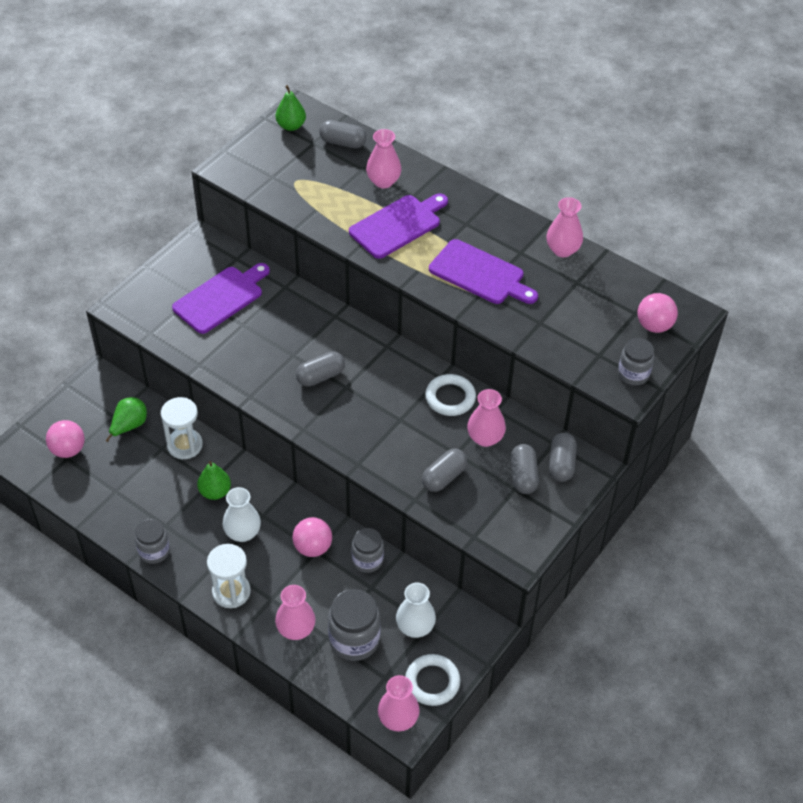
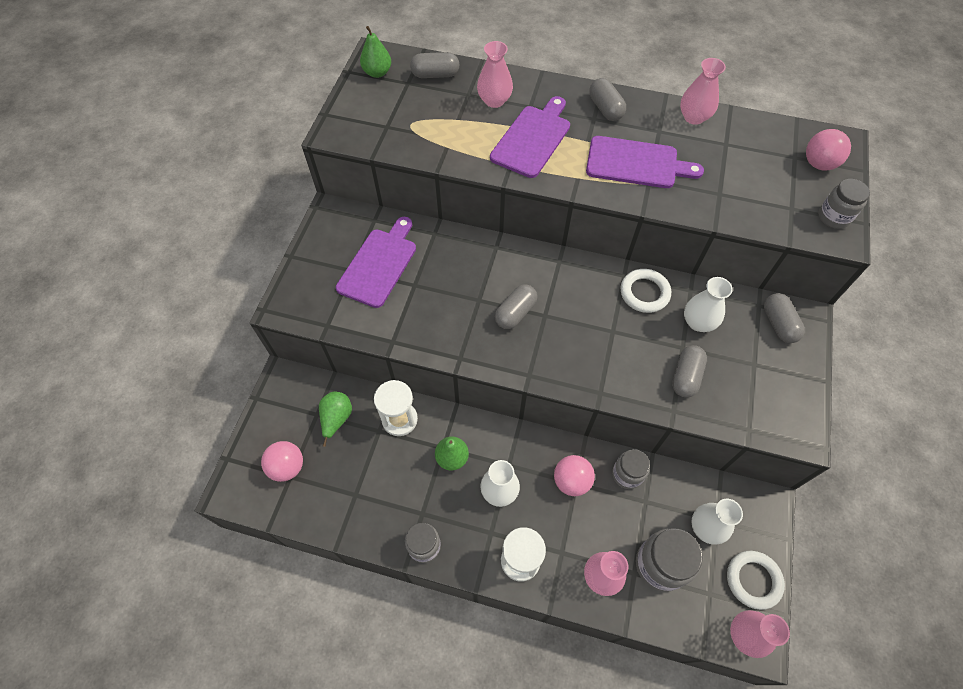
camera: 20 degrees left, 10 degrees up
pink vase [467,389,506,447] -> white vase [684,277,733,332]
grey capsule [511,444,539,494] -> grey capsule moved to [589,78,626,121]

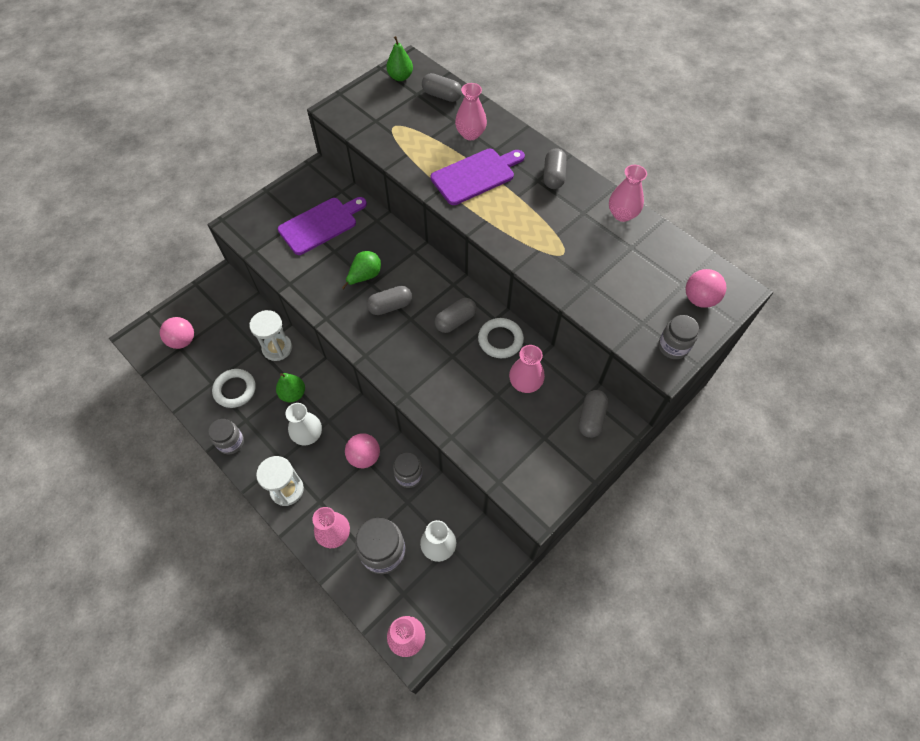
camera: 30 degrees right, 0 degrees up
green pear [319,391,352,447] -> green pear moved to [342,251,381,289]
purple cutting board [586,136,704,188] -> none
grey capsule [672,345,707,398] -> grey capsule moved to [435,298,477,333]
white vase [684,277,733,332] -> pink vase [509,345,545,393]
white ring [727,551,785,610] -> white ring moved to [212,369,256,408]

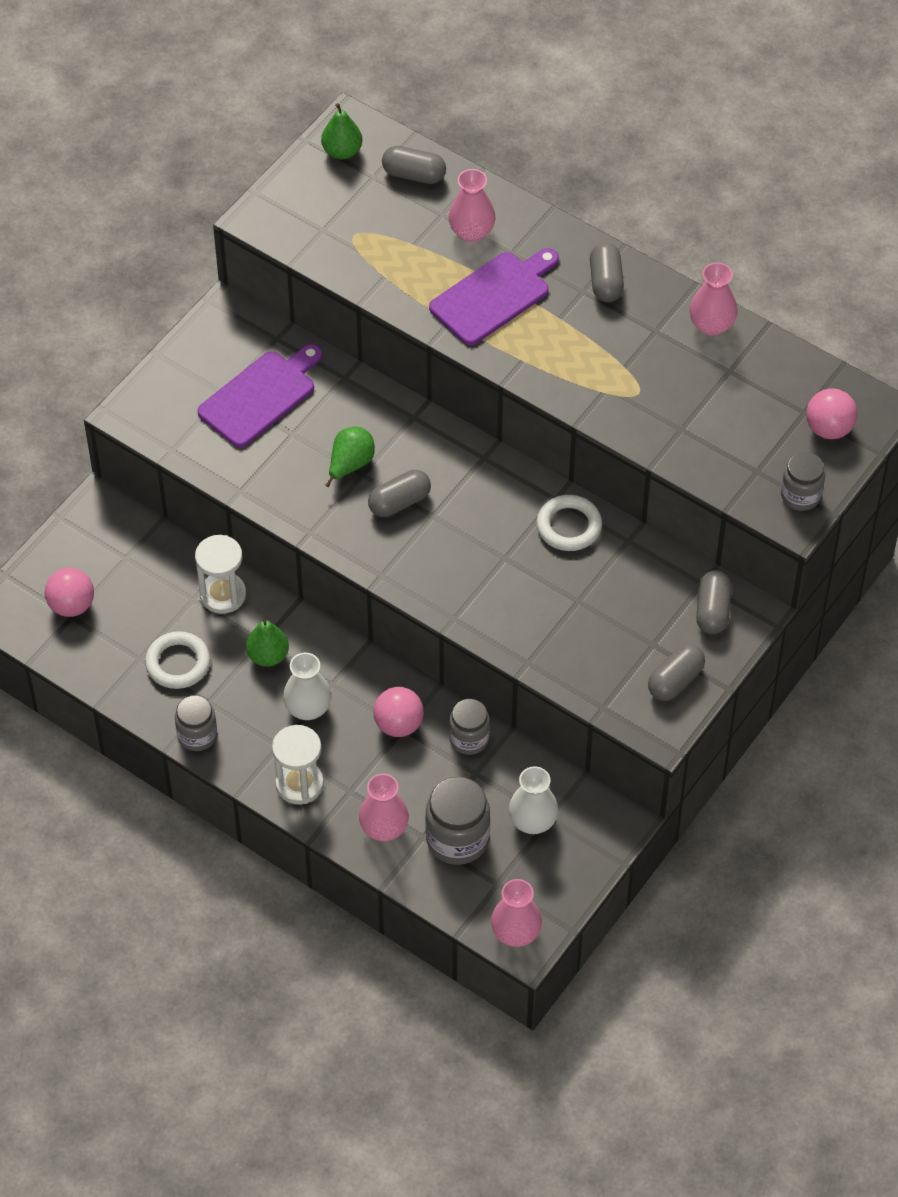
camera: 10 degrees left, 5 degrees down
grey capsule [435,298,477,333] -> grey capsule moved to [648,644,705,701]
pink vase [509,345,545,393] -> none

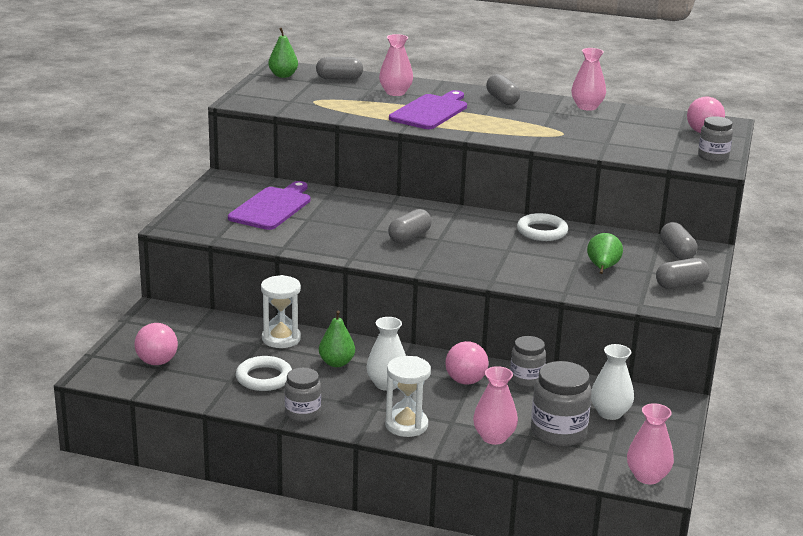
camera: 20 degrees left, 30 degrees down
green pear [325,427,375,487] -> green pear moved to [587,233,623,274]
grey capsule [648,644,705,701] -> grey capsule turned 45 degrees clockwise [656,258,710,289]

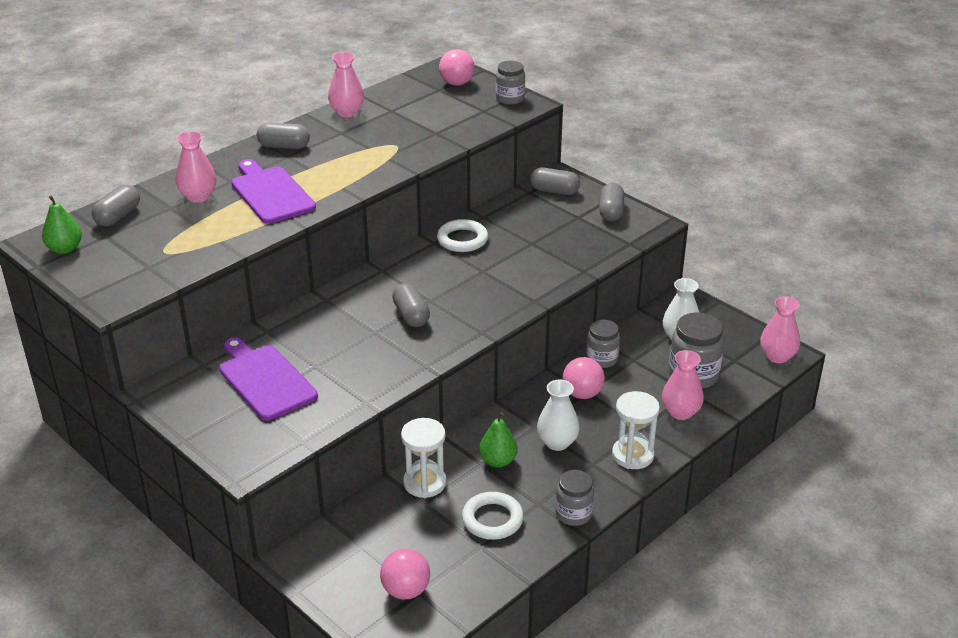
camera: 60 degrees left, 10 degrees up
green pear [587,233,623,274] -> none

